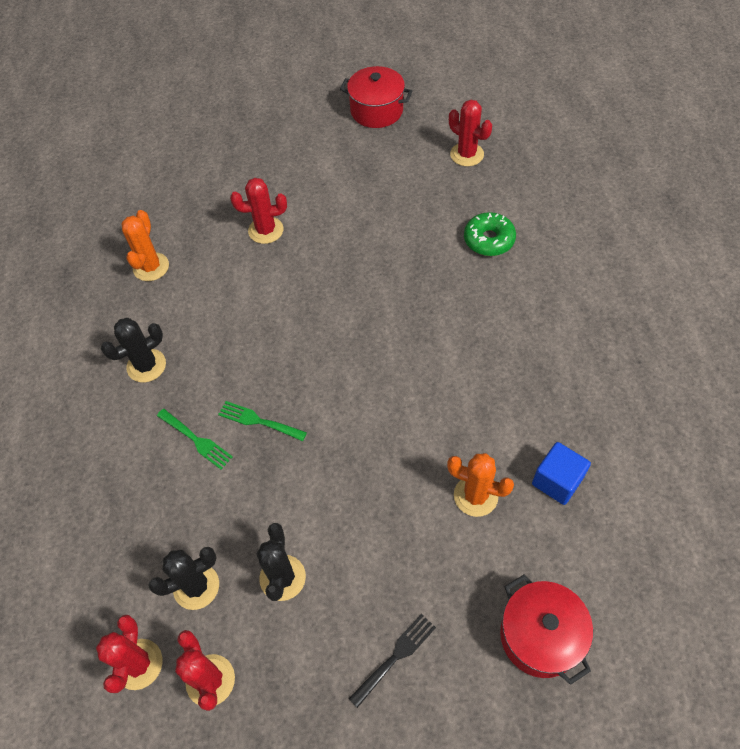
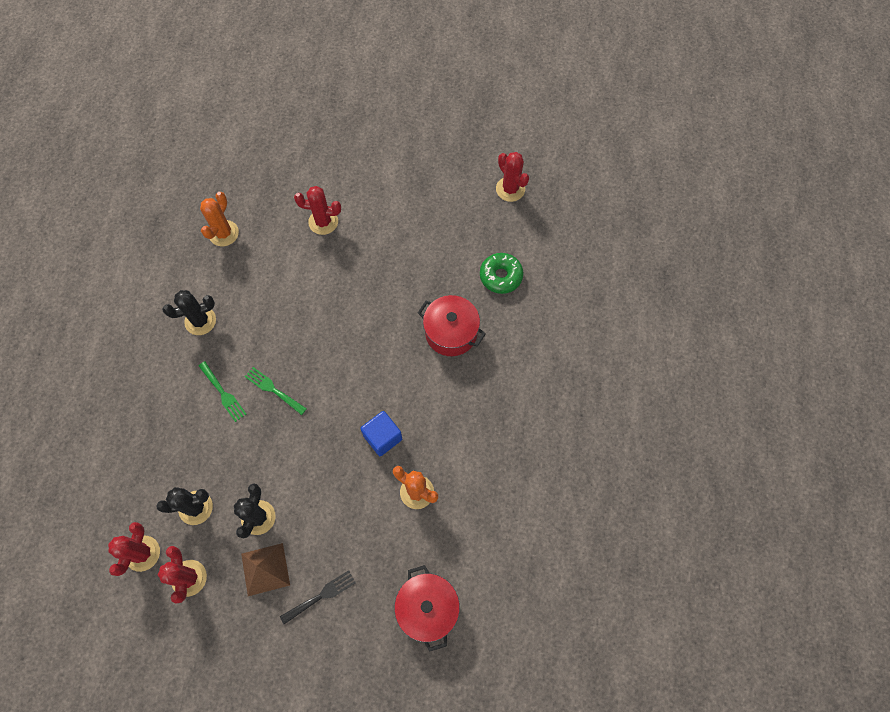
camera: 10 degrees right, 10 degrees up
red pot [340,66,412,128] -> red pot moved to [418,295,486,356]
blue cube [532,442,591,505] -> blue cube moved to [360,411,402,456]
none -> brown pyramid [241,543,290,596]

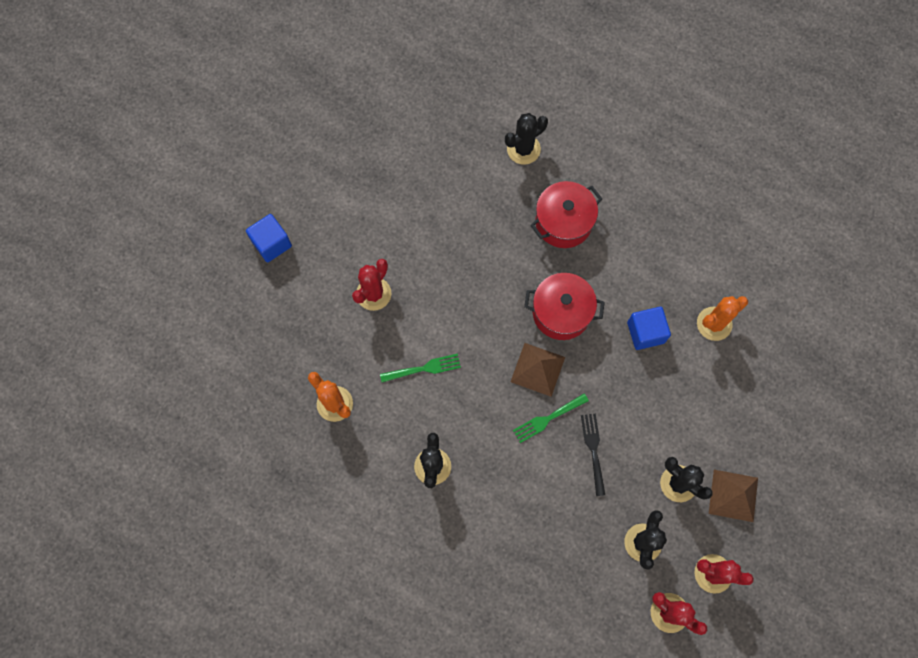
camera: 65 degrees left, 5 degrees up
green fork [199,361,246,422] -> green fork moved to [380,354,461,382]
black fork [280,570,356,624] -> black fork moved to [581,413,605,496]
red pot [394,565,460,652] -> red pot moved to [524,273,605,340]
green donut [480,253,524,294] -> black cactus [505,113,548,165]
red cactus [496,152,529,202] -> none
none -> blue cube [246,214,292,263]
none -> brown pyramid [511,343,565,397]

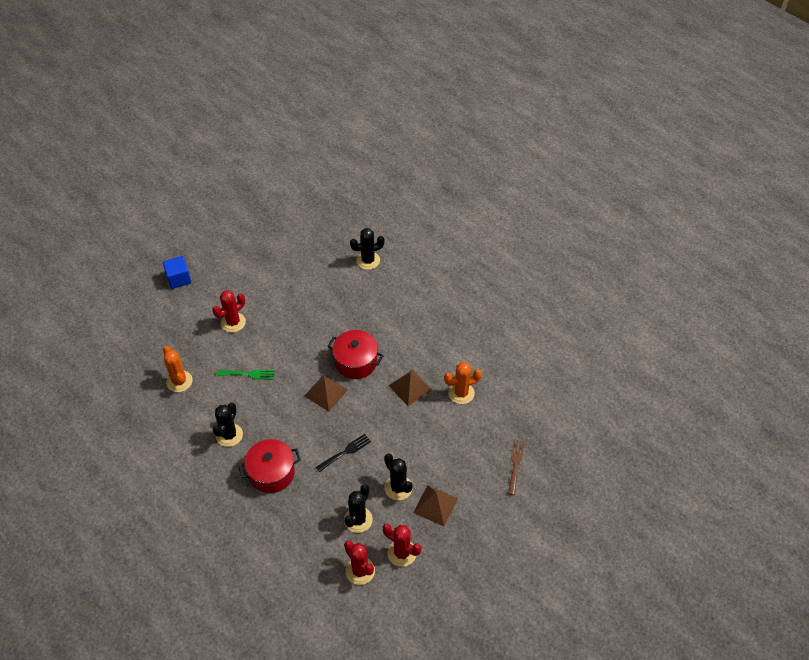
camera: 15 degrees right, 20 degrees down
green fork [513,394,589,443] -> none
red pot [530,181,602,248] -> red pot moved to [238,439,301,493]
black fork [581,413,605,496] -> black fork turned 45 degrees clockwise [316,434,371,472]
blue cube [627,307,671,350] -> brown pyramid [389,370,432,406]
none -> brown fork [508,440,525,495]

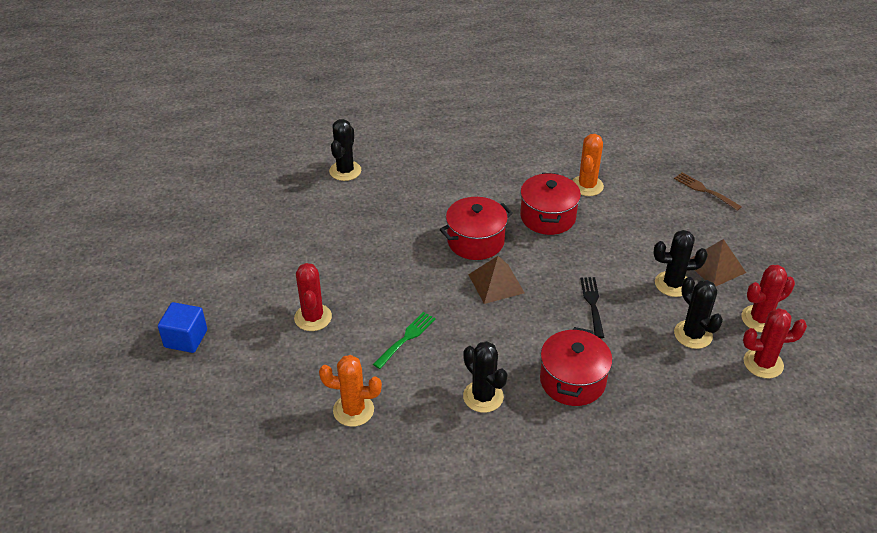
camera: 55 degrees left, 10 degrees down
brown pyramid [389,370,432,406] -> red pot [520,173,581,235]

